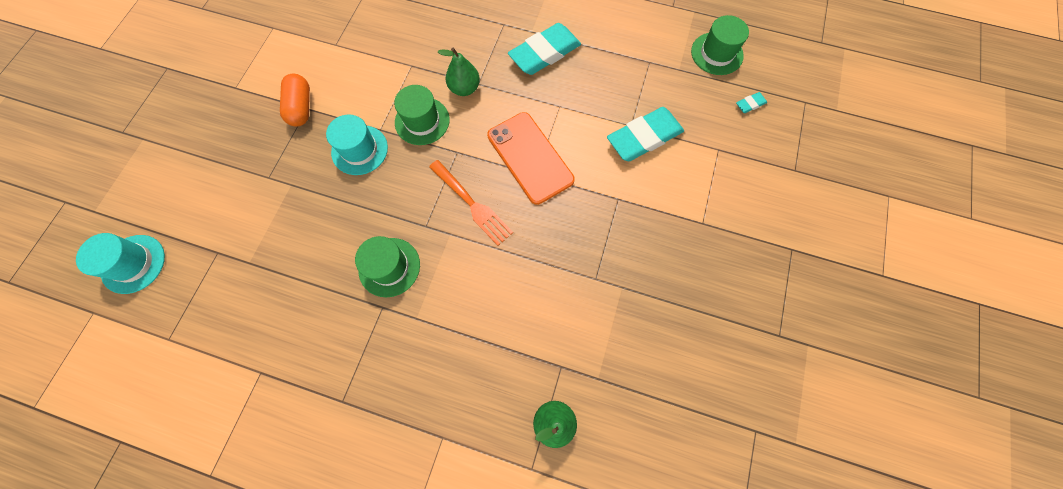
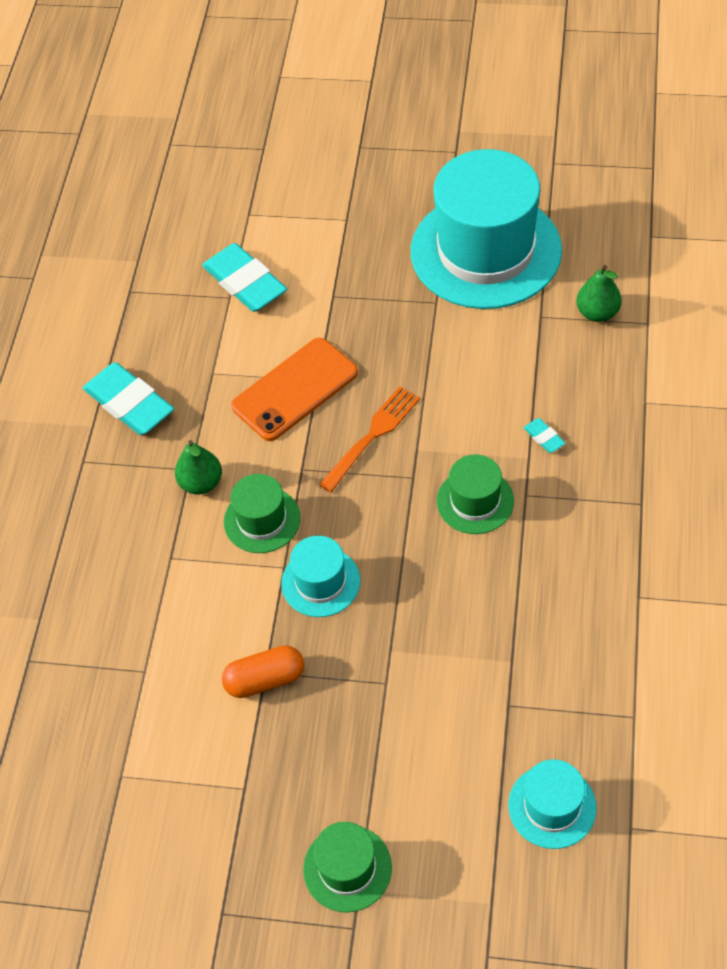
camera: 95 degrees left, 15 degrees down
green hat [691,15,749,75] -> green hat moved to [303,822,392,913]
turquoise eraser [736,92,767,113] -> turquoise eraser moved to [524,418,566,453]
none -> turquoise hat [411,149,562,309]

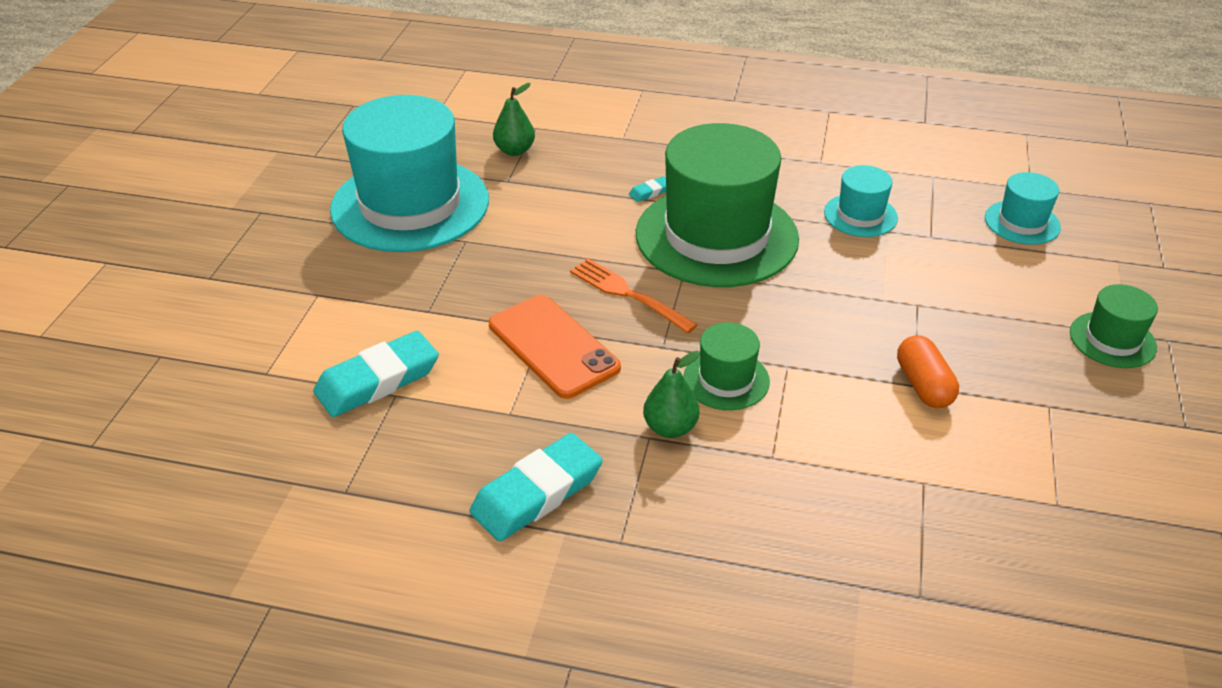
camera: 90 degrees left, 15 degrees down
turquoise hat [281,536,360,617] -> turquoise hat moved to [824,165,898,237]
green hat [437,454,514,534] -> green hat [636,123,799,287], size x2.19

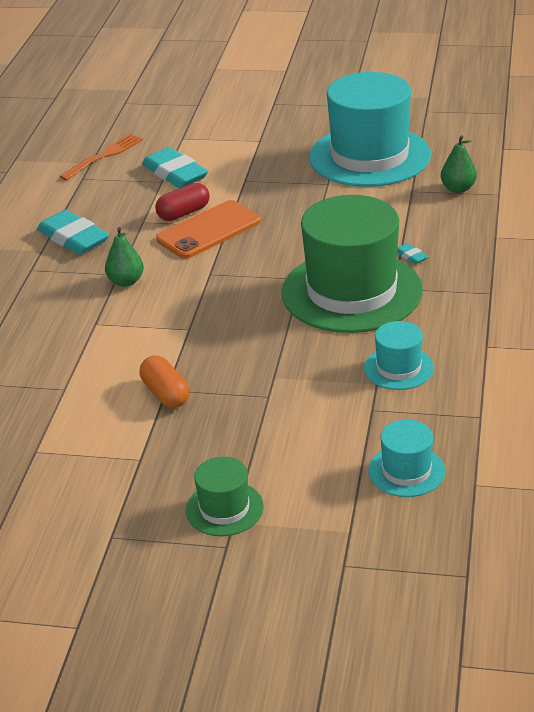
camera: 90 degrees right, 5 degrees down
orange fork [570,259,698,334] -> orange fork moved to [59,134,143,180]
green hat [683,323,770,410] -> none
orange capsule [897,335,959,408] -> orange capsule turned 75 degrees clockwise [140,356,190,408]
none -> red capsule [155,183,210,221]

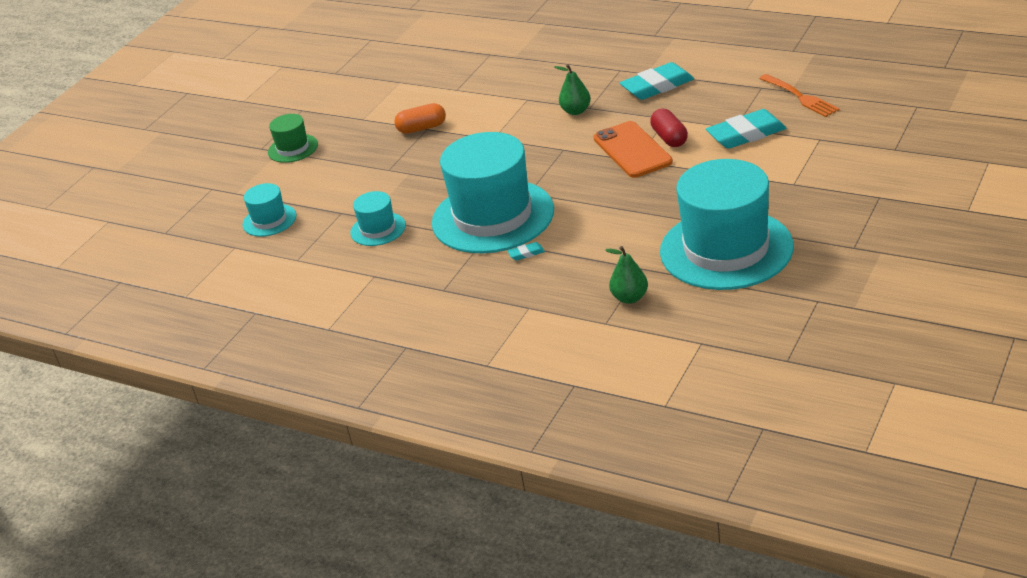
camera: 110 degrees right, 0 degrees up
green hat [281,195,423,333] -> turquoise hat [432,132,554,253]

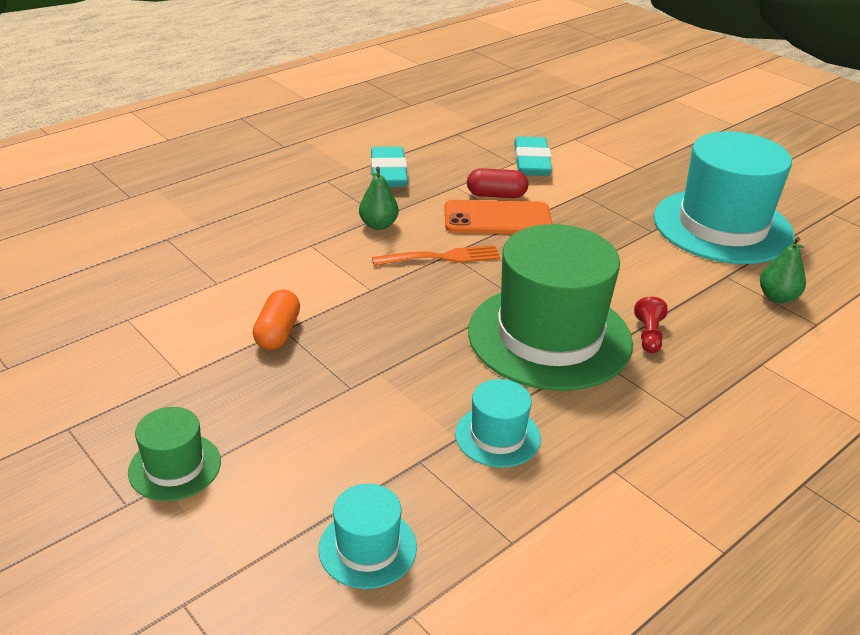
camera: 75 degrees left, 0 degrees up
turquoise hat [432,132,554,253] -> green hat [468,224,633,391]
turquoise eraser [507,242,545,261] -> red pawn [634,297,668,353]
orange fork [759,74,840,117] -> orange fork moved to [372,245,501,266]

